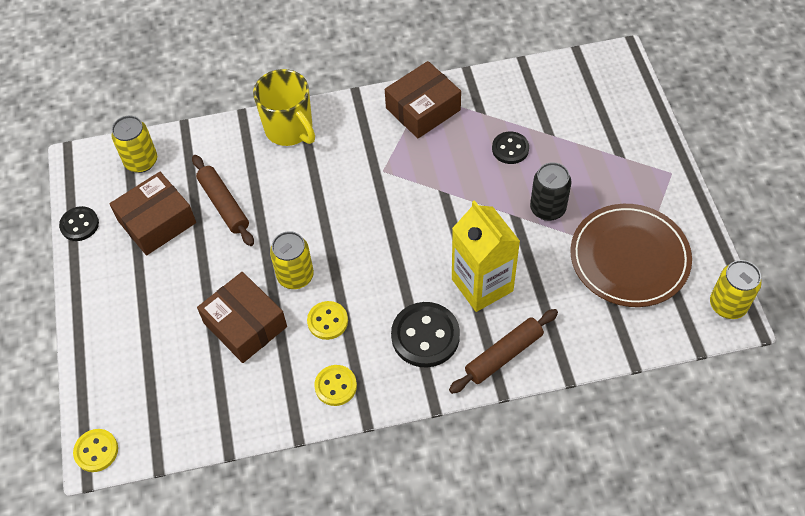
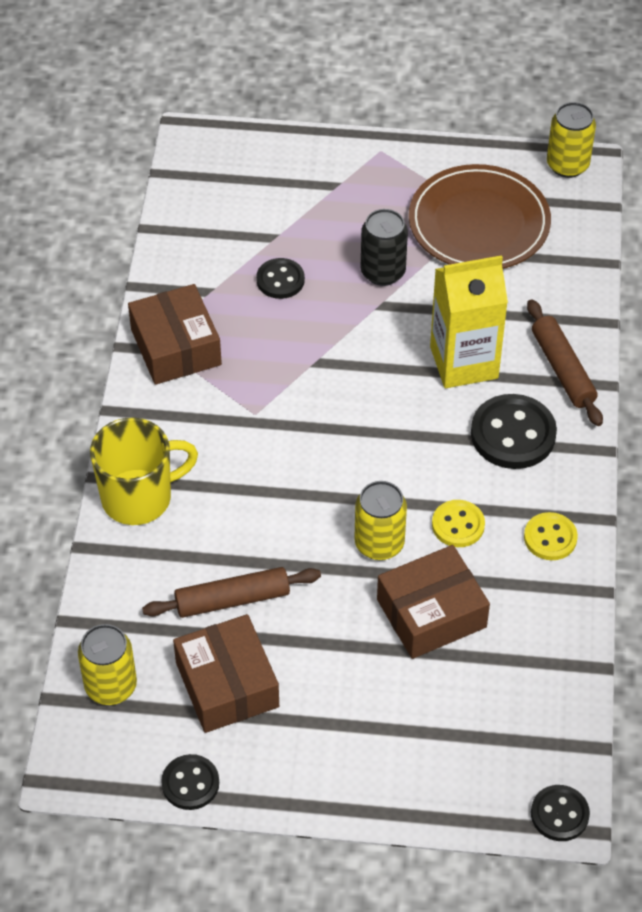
camera: 75 degrees left, 5 degrees down
yellow button [73,429,118,472] -> black button [531,785,590,841]

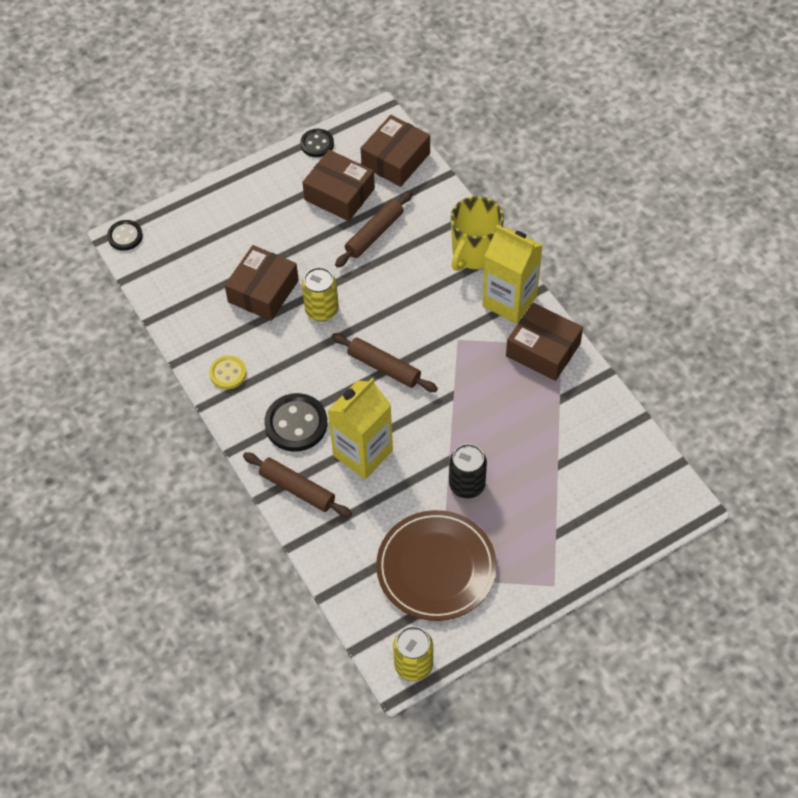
camera: 145 degrees right, 5 degrees up
yellow can [78,624,137,705] -> brown box [361,115,430,187]
black button [256,258,305,299] -> none
yellow button [432,500,485,547] -> none
none -> brown rolling pin [331,333,438,392]
none -> yellow carton [482,225,543,324]

